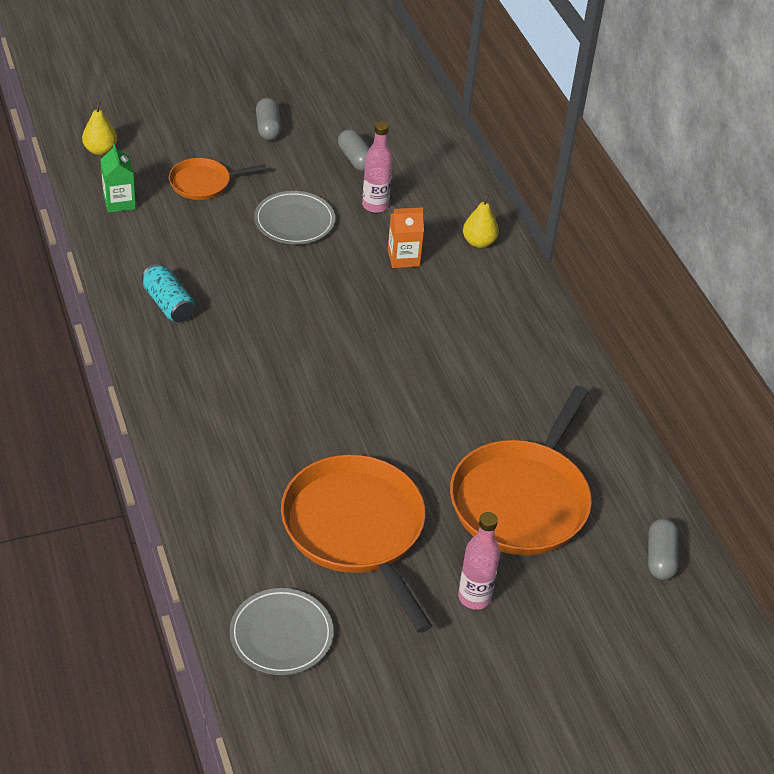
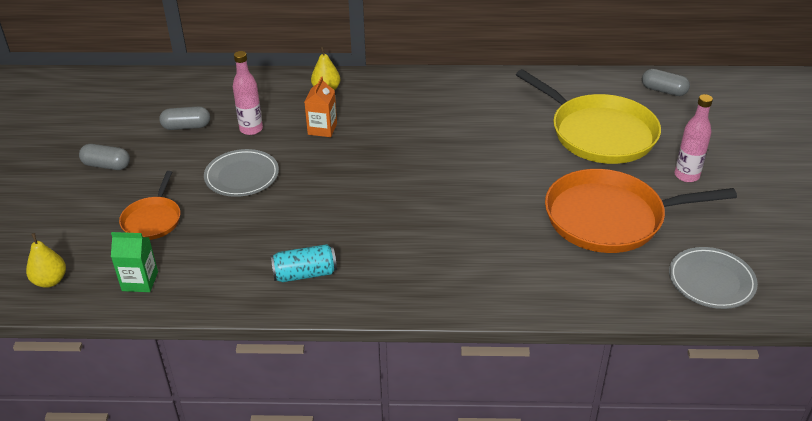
camera: 65 degrees left, 5 degrees down
orange pan [450,385,592,555] -> yellow pan [516,69,661,164]

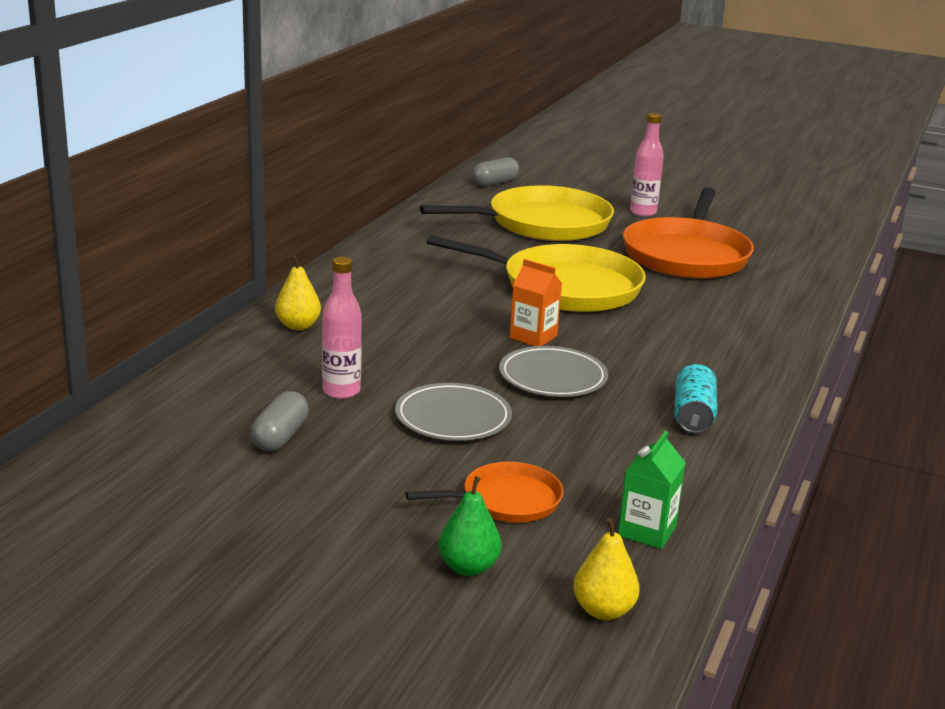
camera: 70 degrees left, 15 degrees down
grey capsule [79,144,130,170] -> none
orange pan [119,171,181,240] -> orange pan turned 45 degrees counterclockwise [406,462,564,523]
orange carton [304,77,337,137] -> orange carton moved to [510,259,562,346]
grey plate [669,247,758,309] -> grey plate moved to [499,346,608,397]
none -> yellow pan [426,235,646,312]
none -> green pear [439,476,501,576]

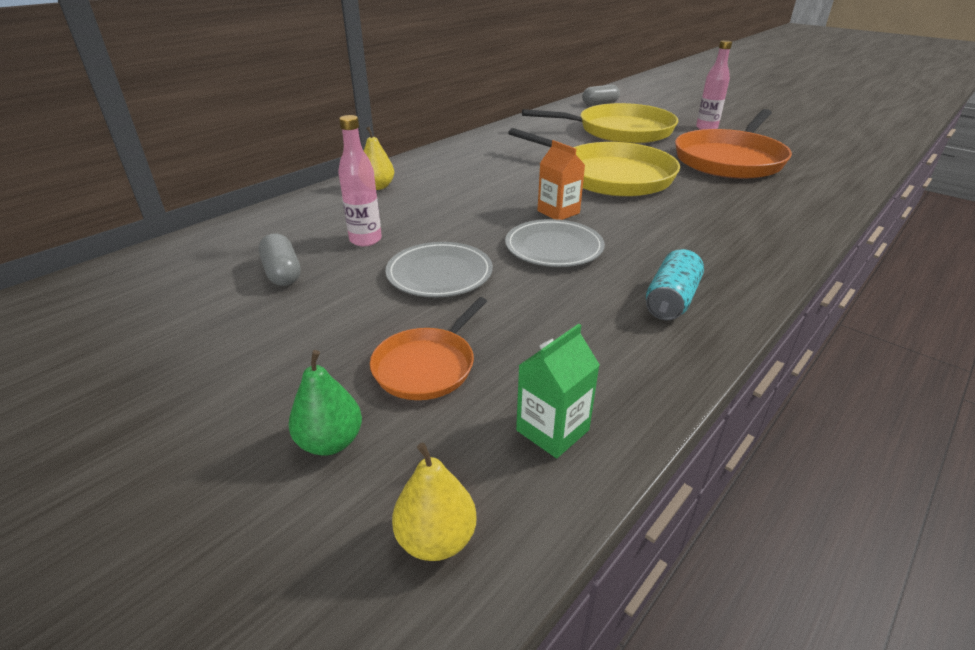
camera: 20 degrees right, 10 degrees up
grey capsule [251,391,309,451] -> grey capsule turned 60 degrees counterclockwise [259,233,301,286]
orange pan [406,462,564,523] -> orange pan turned 120 degrees clockwise [370,297,487,400]

